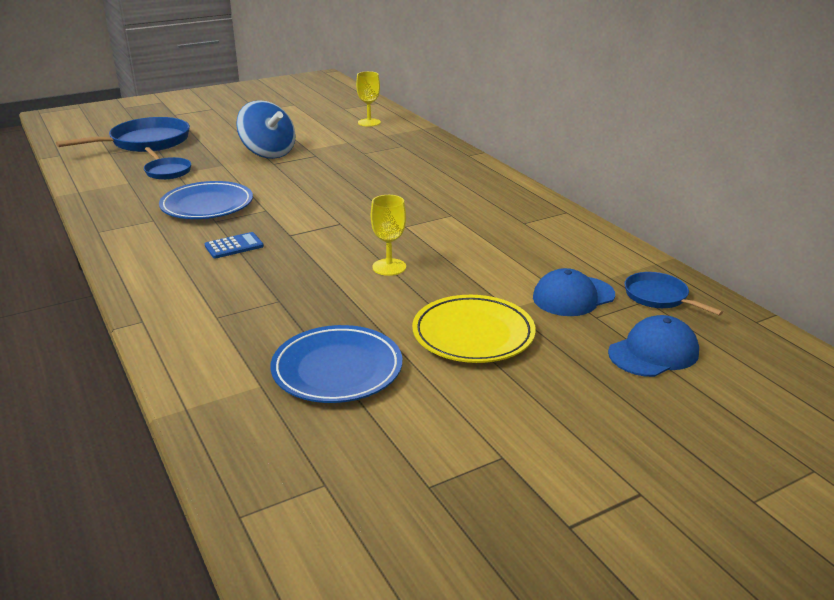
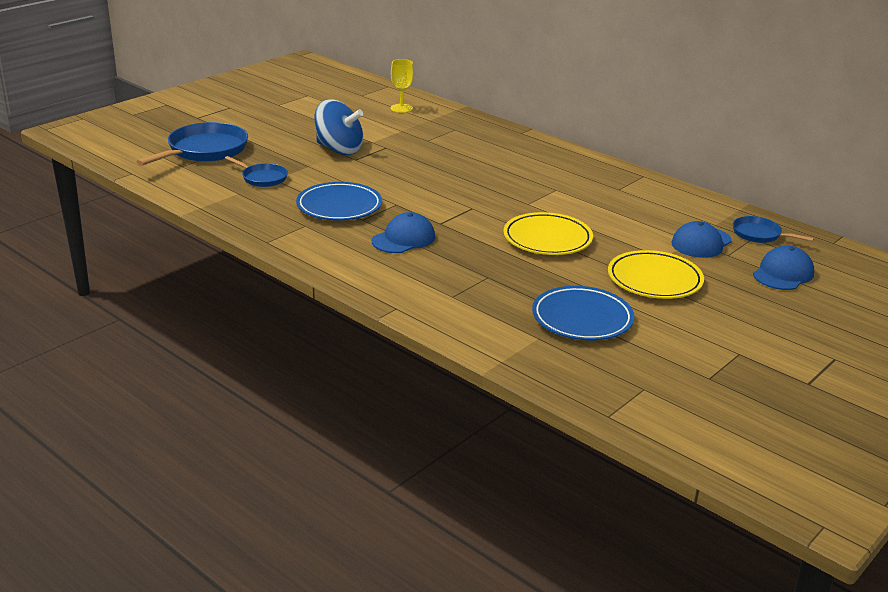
camera: 20 degrees left, 0 degrees up
blue calculator [205,232,264,259] -> blue cap [372,212,435,253]
yellow goblet [371,195,406,276] -> yellow plate [503,212,593,255]

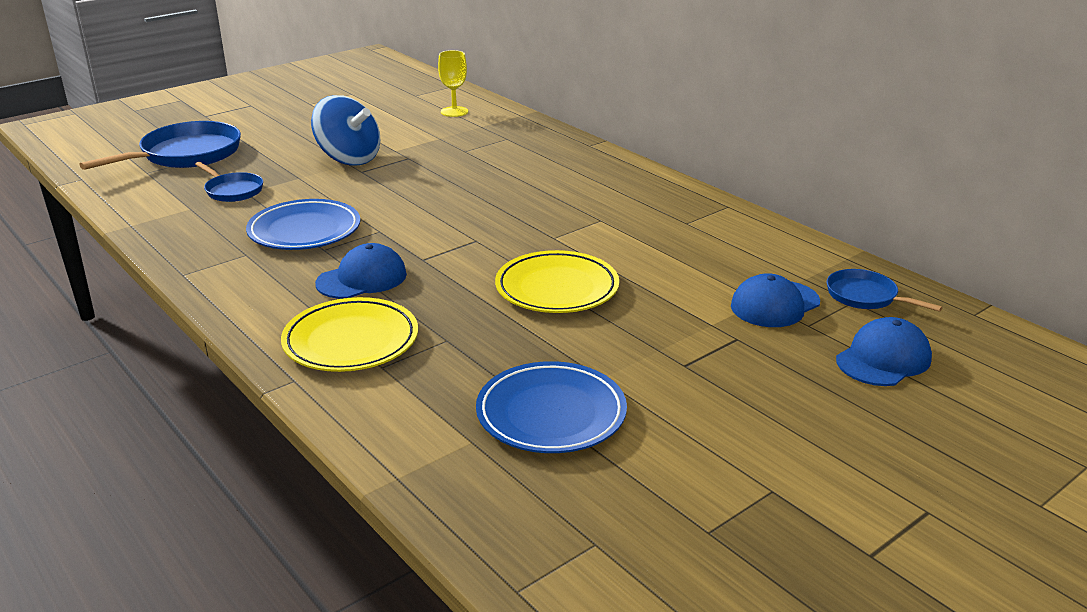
camera: 10 degrees right, 0 degrees up
yellow plate [608,250,704,299] -> yellow plate moved to [281,297,418,372]

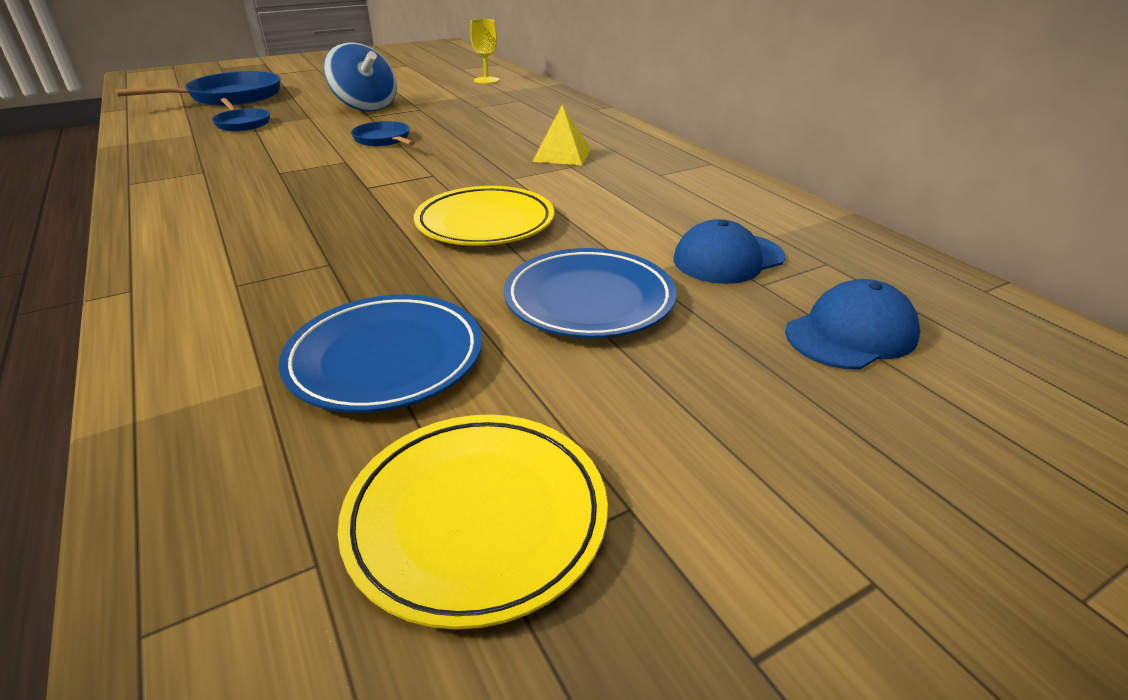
camera: 10 degrees right, 5 degrees up
blue plate [246,199,360,250] -> blue plate moved to [504,248,676,338]
yellow plate [281,297,418,372] -> yellow plate moved to [338,415,608,629]
blue cap [315,243,407,299] -> none
blue pan [826,269,943,312] -> blue pan moved to [351,121,415,146]
none -> yellow pyramid [532,105,591,165]

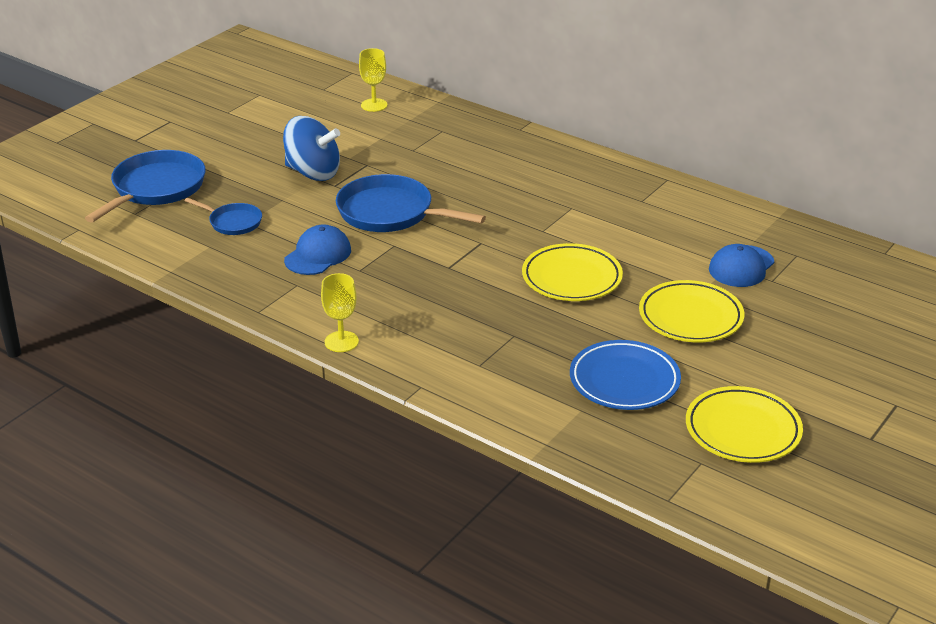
camera: 25 degrees left, 0 degrees up
blue pan [351,121,415,146] -> blue pan [336,174,486,232], size x1.84
blue plate [504,248,676,338] -> yellow plate [639,280,744,342]
yellow pyramid [532,105,591,165] -> none
blue cap [785,279,920,370] -> blue cap moved to [284,225,351,275]
none -> yellow goblet [321,273,359,352]

